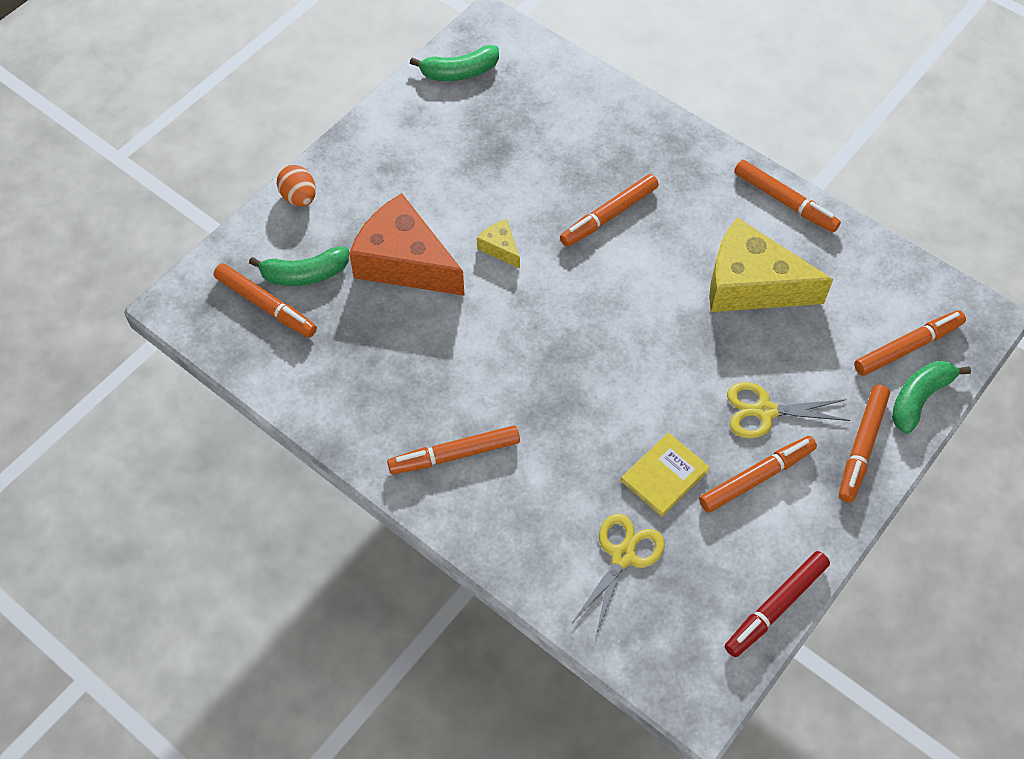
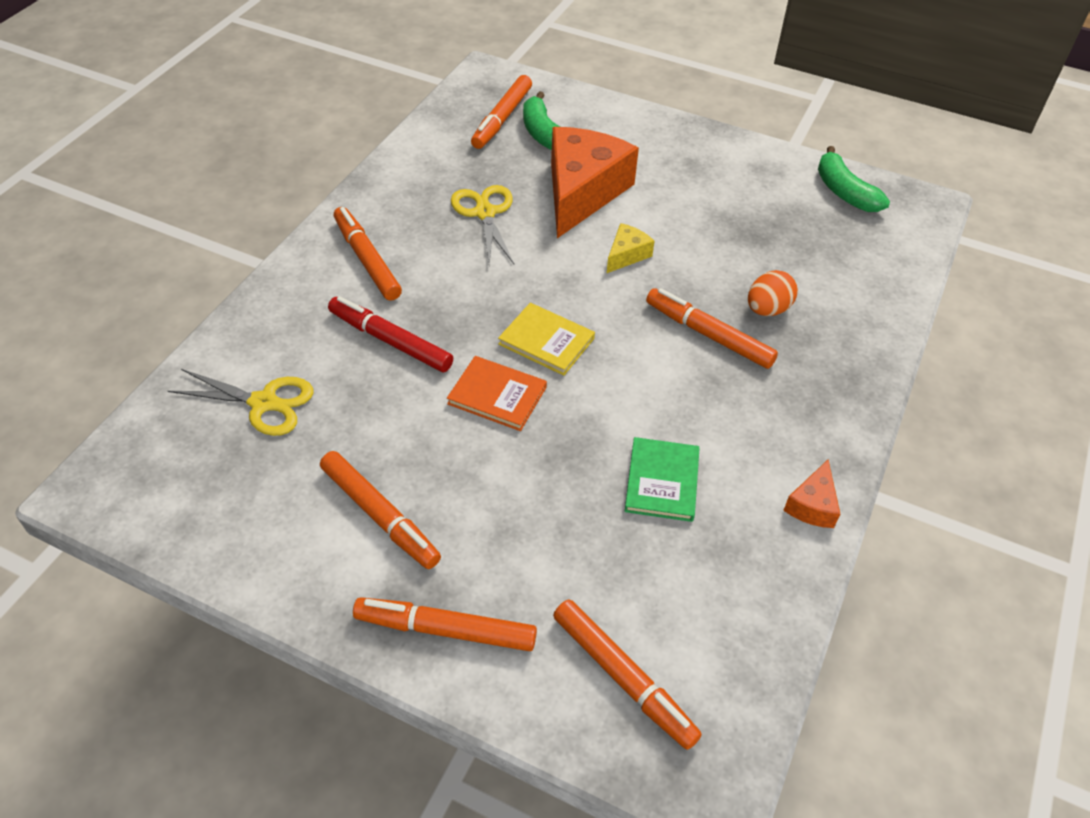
camera: 75 degrees right, 10 degrees down
orange egg [277,165,316,207] -> orange egg moved to [748,270,798,316]
yellow book [621,433,710,517] -> yellow book moved to [498,303,595,376]
yellow cheese [709,217,833,312] -> green book [625,437,700,522]
red marker [725,551,830,657] -> red marker moved to [328,296,453,372]
yellow scissors [727,382,850,439] -> yellow scissors moved to [451,185,514,264]
orange marker [734,159,841,233] -> orange cheese [783,460,840,528]
green banana [892,361,971,434] -> none
none -> orange book [447,356,547,431]

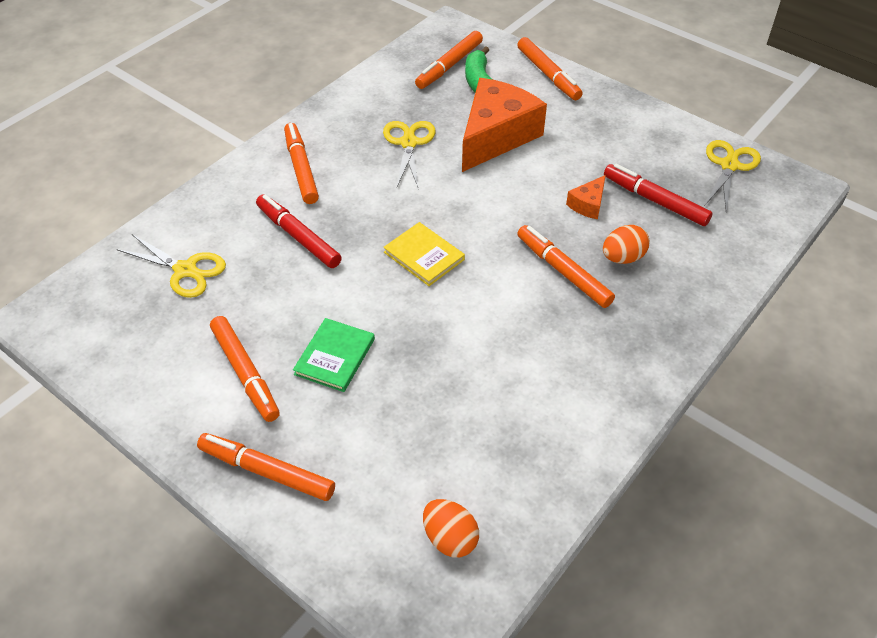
camera: 15 degrees right, 0 degrees up
orange book [447,356,547,431] -> none
orange marker [553,599,702,750] -> orange marker moved to [517,37,583,100]
yellow cheese [607,223,655,273] -> none
green book [625,437,700,522] -> green book moved to [293,318,375,392]
orange cheese [783,460,840,528] -> orange cheese moved to [566,175,606,219]
green banana [818,146,890,212] -> yellow scissors [705,140,761,211]
none -> orange egg [423,499,479,557]
none -> red marker [604,164,713,226]

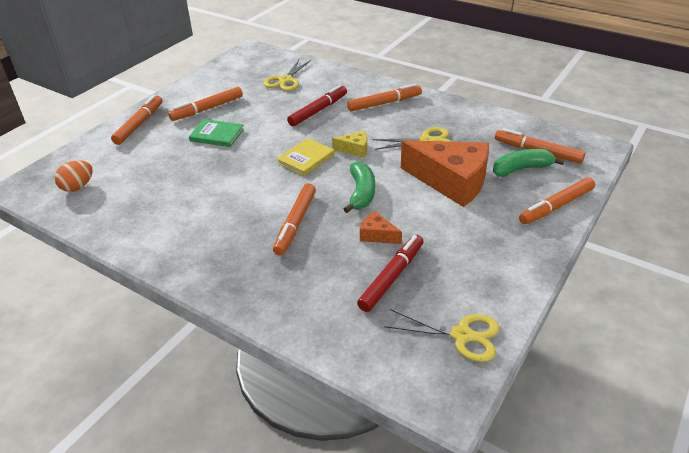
camera: 85 degrees right, 10 degrees down
orange marker [517,225,615,308] -> orange marker turned 150 degrees clockwise [273,184,316,255]
orange egg [603,225,650,264] -> none
none -> yellow cheese [332,131,367,157]
none -> green banana [344,161,375,213]

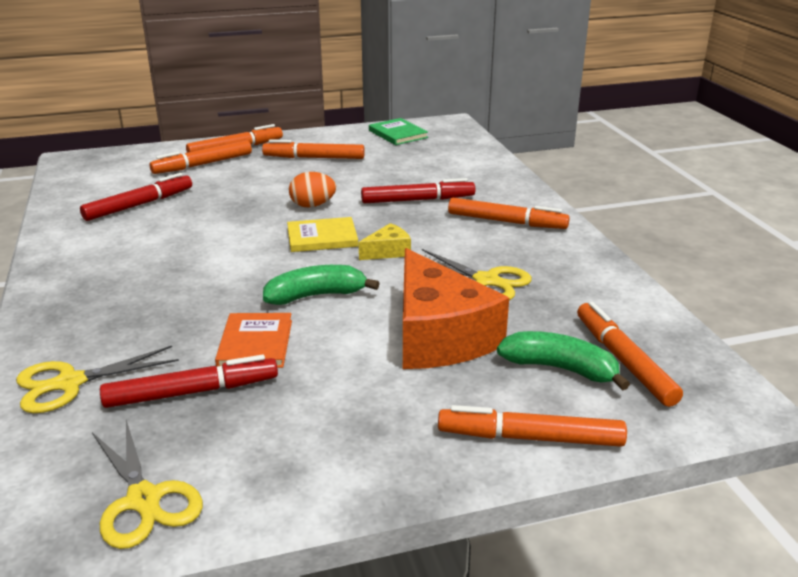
camera: 40 degrees right, 10 degrees down
orange egg [55,161,93,192] -> orange egg moved to [289,172,336,207]
green book [189,119,244,147] -> green book moved to [369,118,428,145]
yellow scissors [264,60,311,91] -> yellow scissors moved to [16,346,179,413]
orange marker [273,184,316,255] -> orange marker moved to [149,140,252,174]
yellow cheese [332,131,367,157] -> yellow cheese turned 75 degrees counterclockwise [359,223,411,260]
green banana [344,161,375,213] -> green banana turned 150 degrees counterclockwise [263,265,380,305]
orange cheese [360,211,402,244] -> orange book [215,313,292,368]
none -> red marker [80,173,192,221]

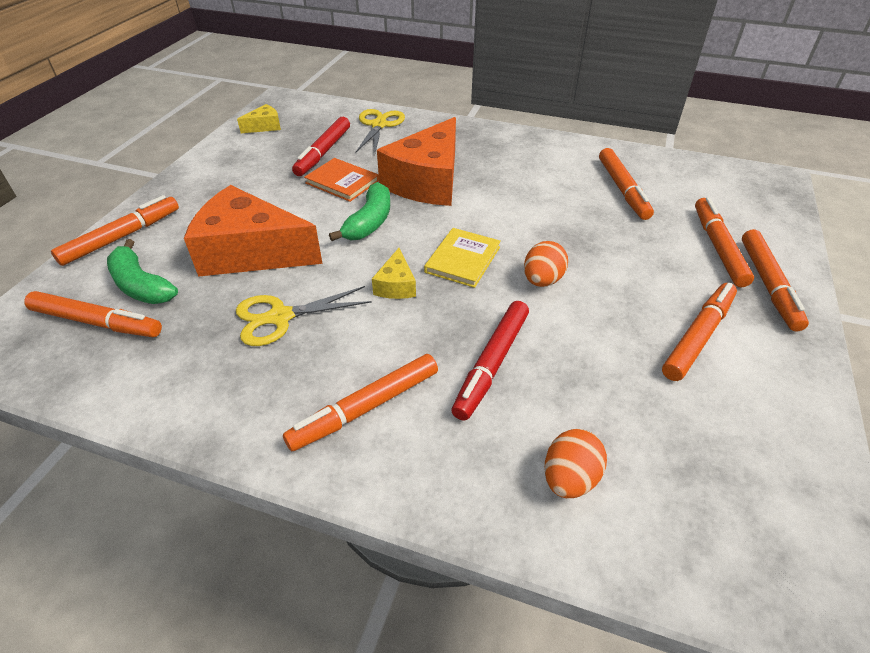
camera: 125 degrees right, 15 degrees up
red marker [80,173,192,221] -> orange marker [599,148,654,220]
yellow scissors [92,420,203,549] -> yellow cheese [237,104,281,133]
green book [369,118,428,145] -> none
green banana [497,331,630,390] -> green banana turned 75 degrees clockwise [107,239,178,304]
none -> orange cheese [377,117,456,206]
none -> orange egg [545,429,607,498]

